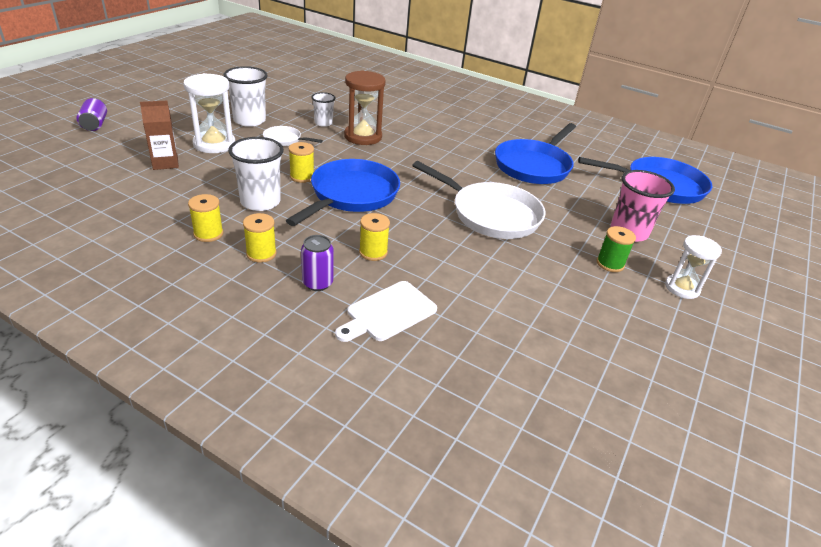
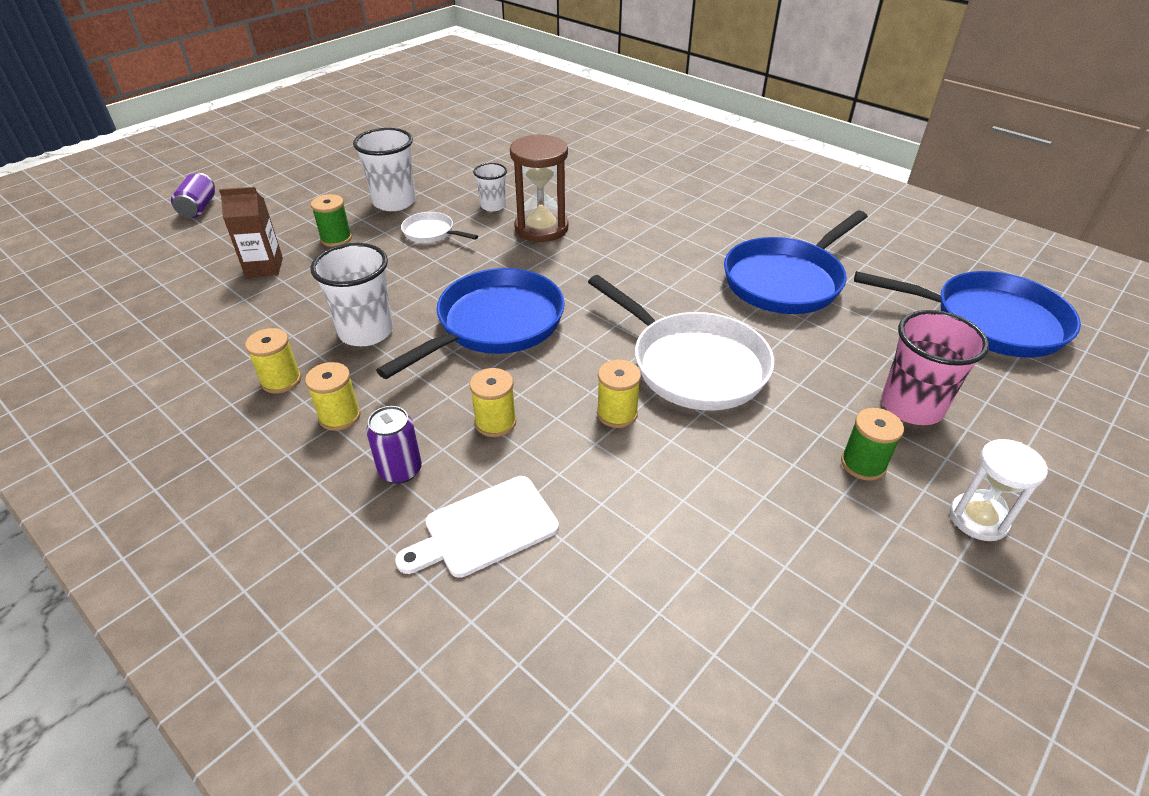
camera: 15 degrees right, 5 degrees up
white hourglass [183,73,235,153] -> green spool [311,194,352,247]
yellow spool [289,142,314,183] -> yellow spool moved to [597,360,641,428]

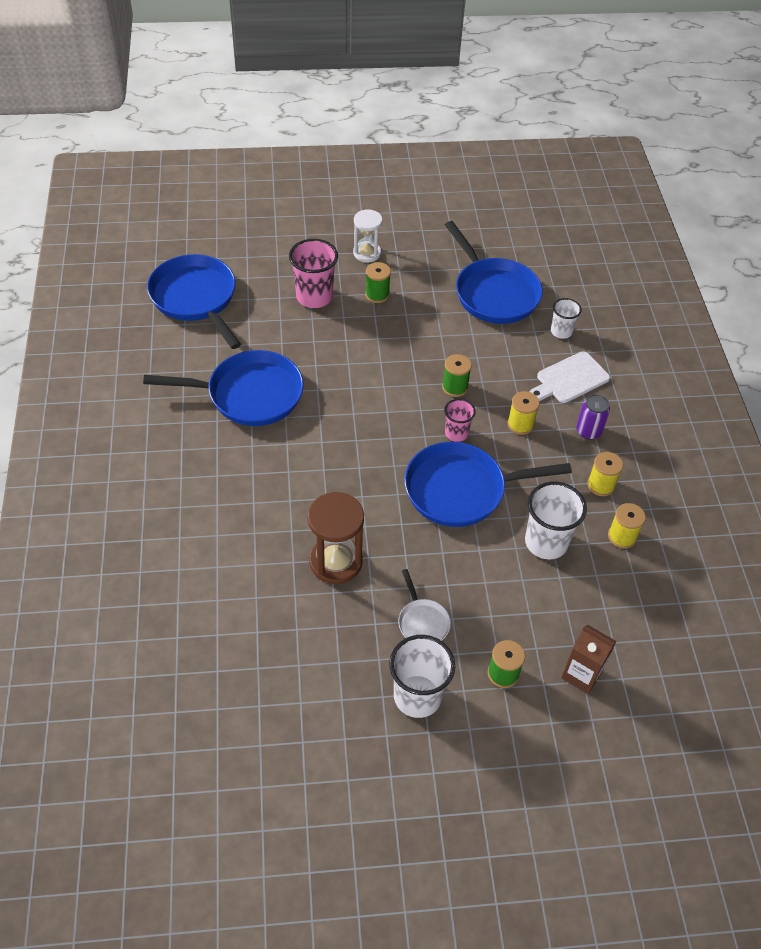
camera: 140 degrees left, 10 degrees up
purple can [171,173,215,218] -> none
white cutting board [395,476,559,578] -> white cutting board turned 135 degrees clockwise [529,351,610,403]
white cup [473,163,507,212] -> white cup moved to [551,298,582,339]
white pan [588,275,774,411] -> none
yellow spool [597,360,641,428] -> green spool [442,354,472,397]
none -> pink cup [444,399,476,442]
none -> blue pan [445,221,543,324]

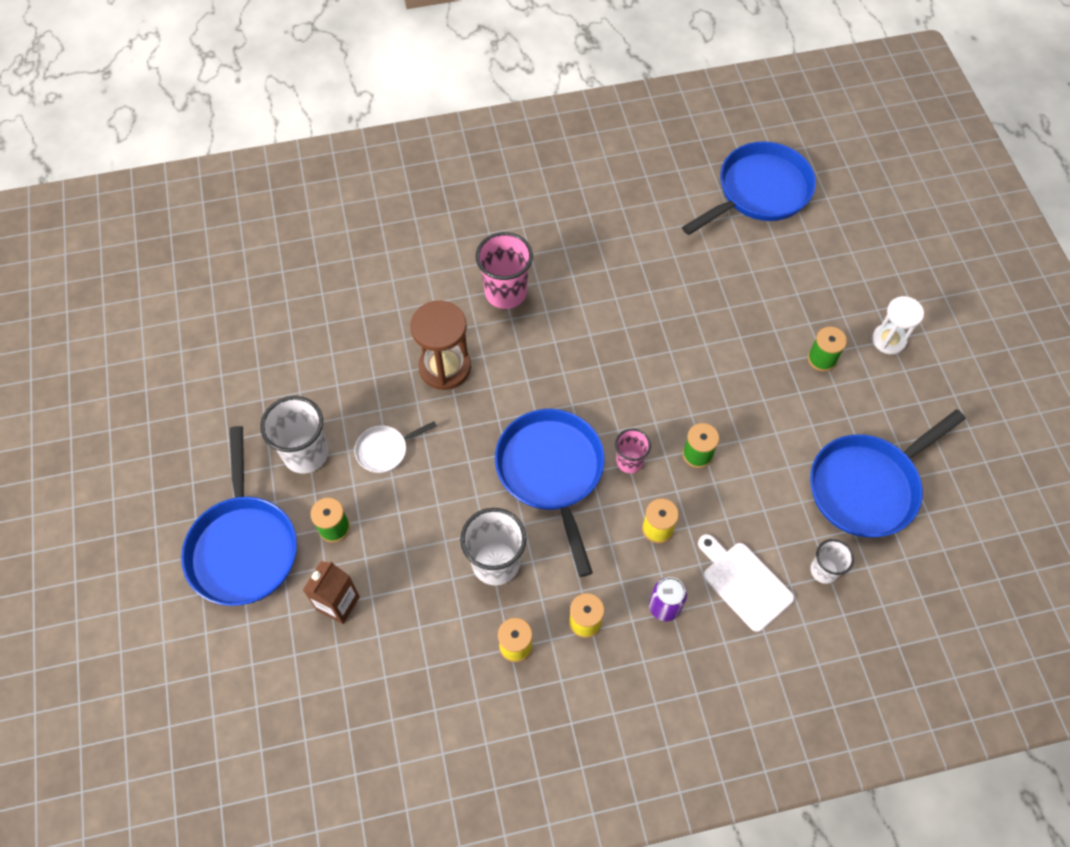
camera: 85 degrees right, 10 degrees up
blue pan [143,350,304,426] -> blue pan moved to [181,426,297,606]
pink cup [289,239,338,308] -> pink cup moved to [476,232,533,309]

